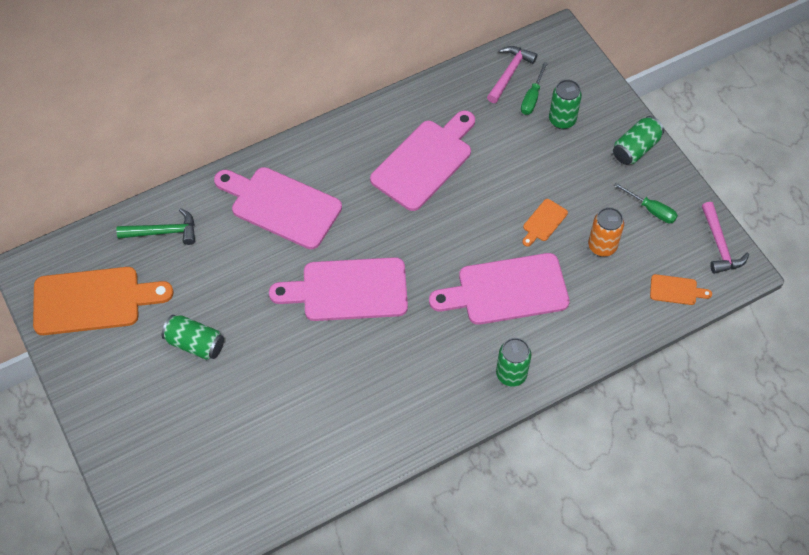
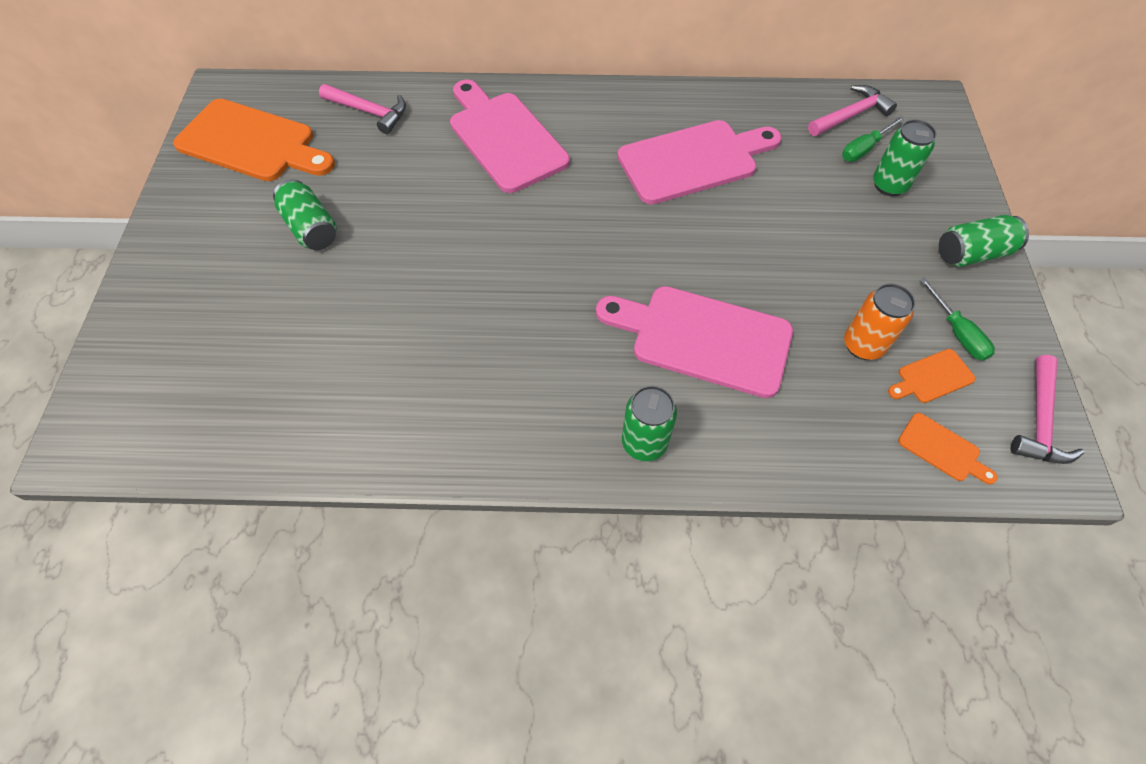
camera: 30 degrees right, 0 degrees up
green hammer [116,208,195,245] -> pink hammer [319,84,406,134]
pink cutting board [269,257,408,321] -> none
orange cutting board [522,199,568,247] -> orange cutting board moved to [888,349,976,403]

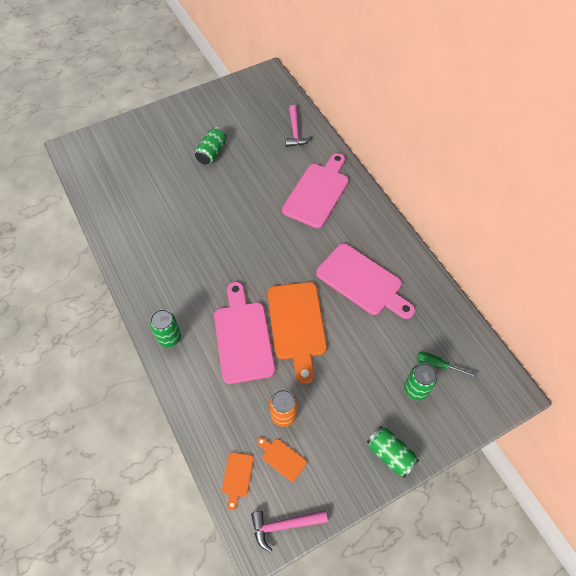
camera: 60 degrees right, 0 degrees up
orange cutting board [173,99,335,181] -> orange cutting board moved to [268,282,327,384]
pink hammer [808,85,897,136] -> none
green screwdriver [919,277,995,361] -> none

